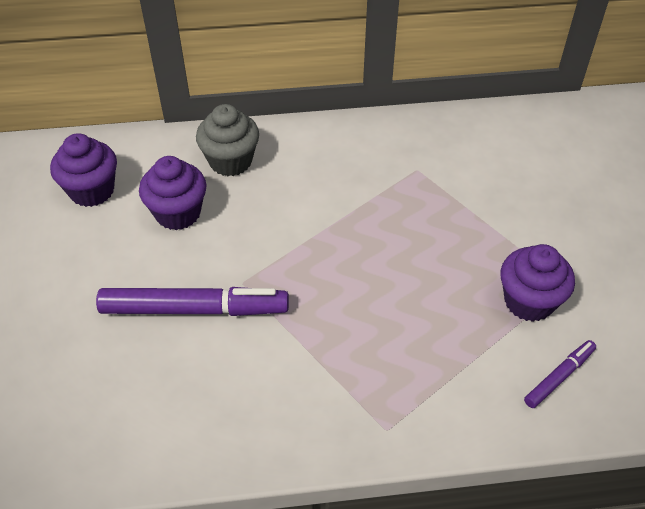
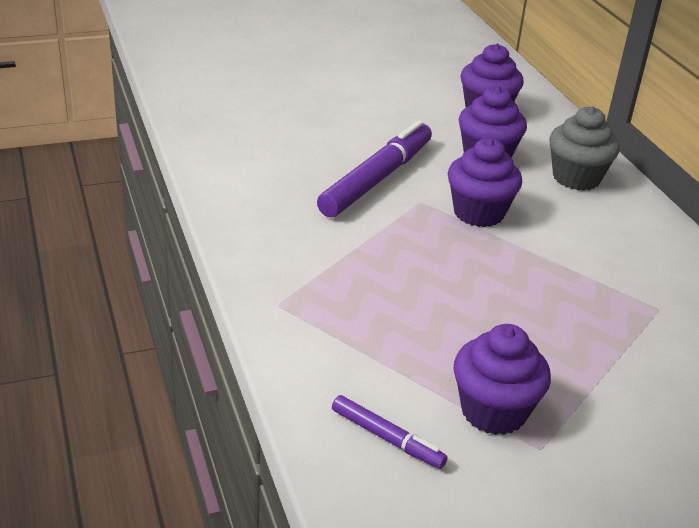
camera: 75 degrees right, 15 degrees down
purple marker [96,287,289,316] -> purple marker turned 135 degrees counterclockwise [317,120,432,217]
none -> purple cupcake [448,138,522,227]

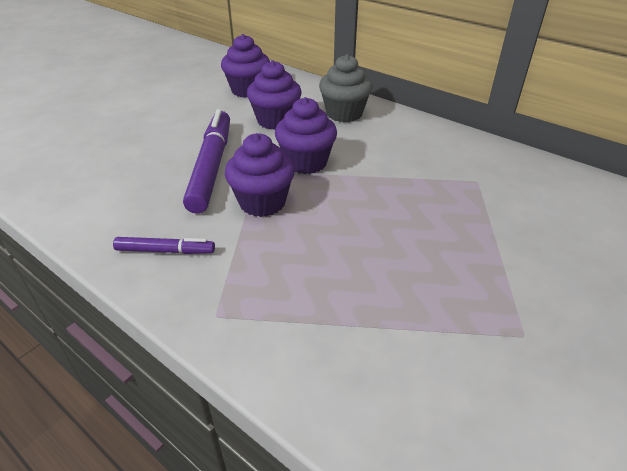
camera: 30 degrees left, 5 degrees up
purple marker [332,395,448,469] -> purple marker moved to [113,237,215,254]
purple cupcake [454,324,551,435] -> purple cupcake moved to [225,133,295,217]

